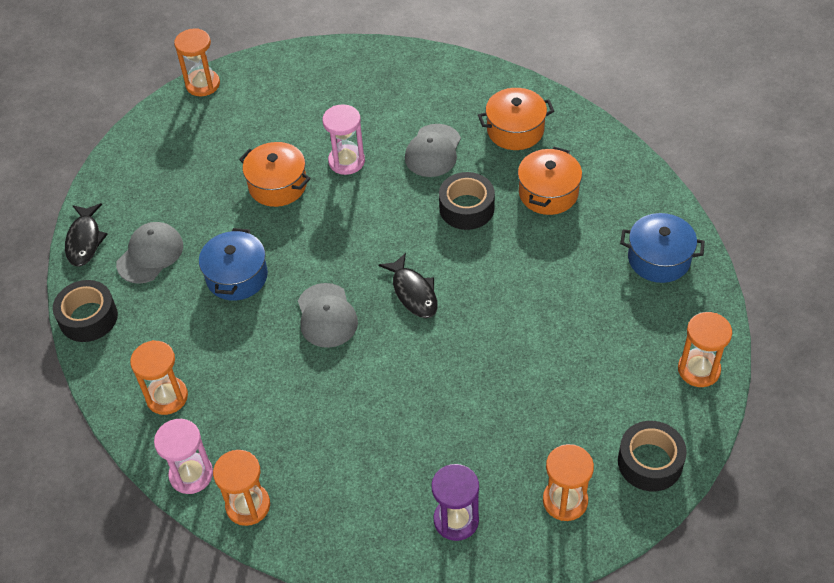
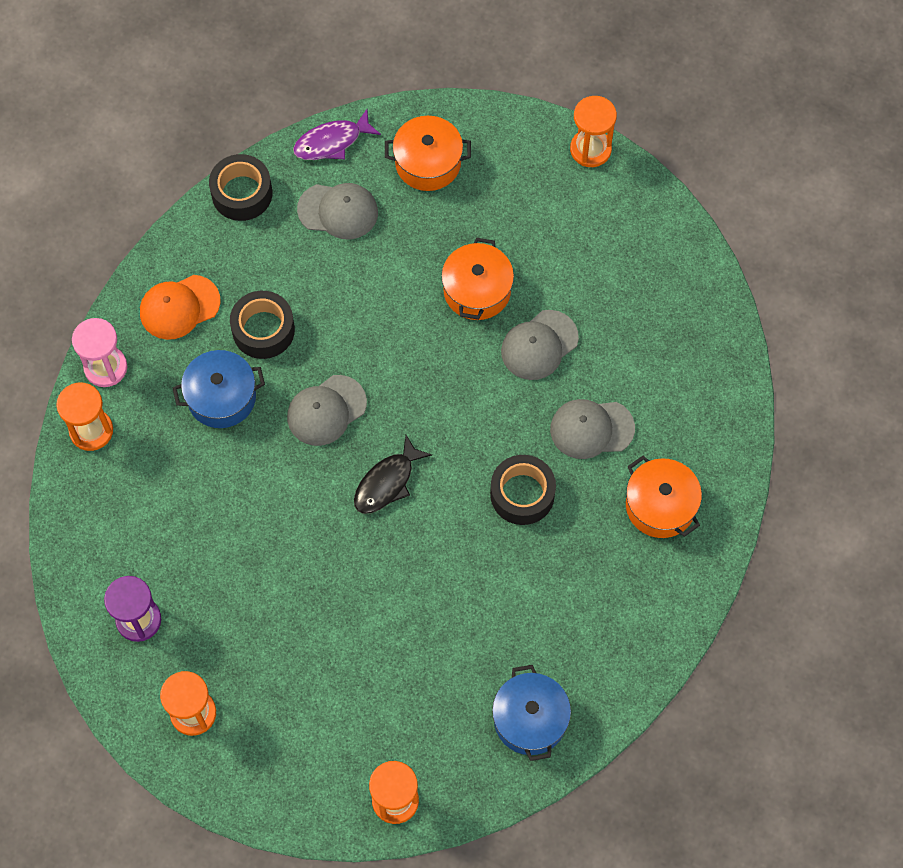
camera: 65 degrees right, 15 degrees up
black fish [65,203,108,267] -> purple fish [293,109,381,160]
orange hourglass [130,340,188,415] -> orange cap [140,275,220,340]
blue pot [199,228,268,301] -> blue pot moved to [173,350,265,428]
pink hourglass [322,104,365,175] -> grey cap [501,310,579,380]
orange pot [518,147,582,215] -> orange pot moved to [385,116,471,191]
black tape [618,421,687,491] -> black tape moved to [230,291,295,359]

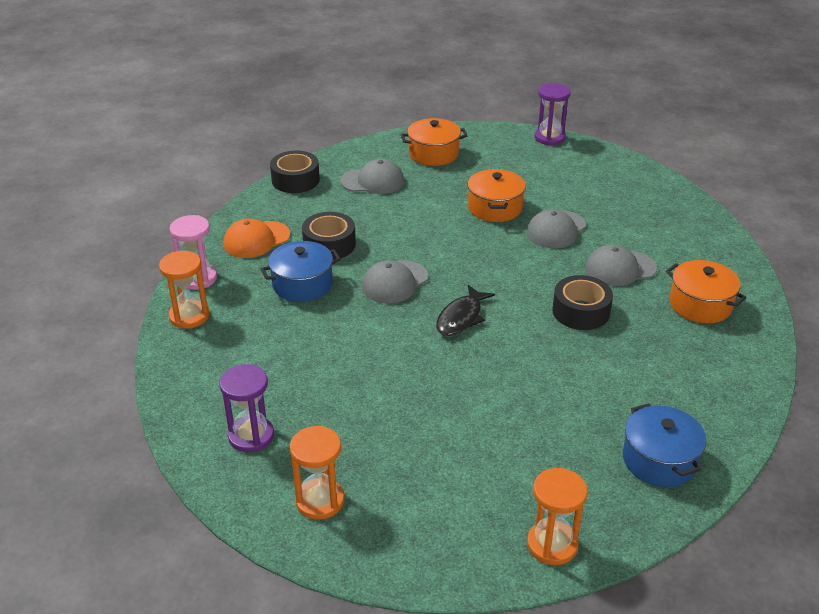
camera: 10 degrees left, 30 degrees down
purple fish [293,109,381,160] -> none
orange hourglass [570,96,617,167] -> purple hourglass [535,83,570,145]

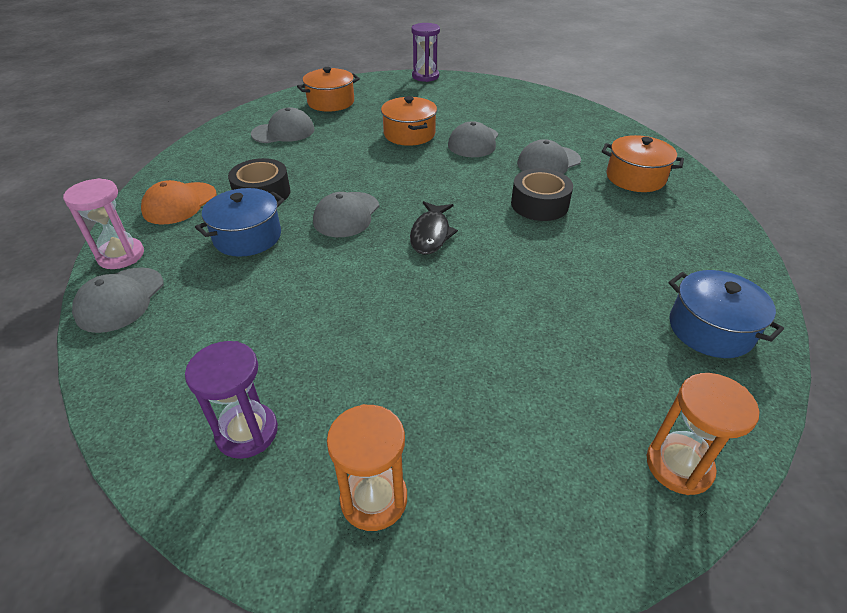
camera: 20 degrees left, 5 degrees up
orange hourglass [159,251,209,329] -> grey cap [72,267,164,333]
black tape [270,151,320,193] -> none

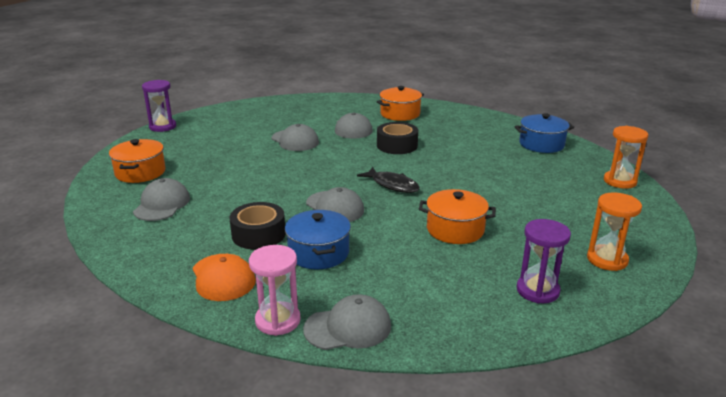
camera: 60 degrees left, 15 degrees down
grey cap [72,267,164,333] -> grey cap turned 60 degrees counterclockwise [303,294,391,350]
orange pot [381,96,437,146] -> orange pot moved to [419,189,496,244]

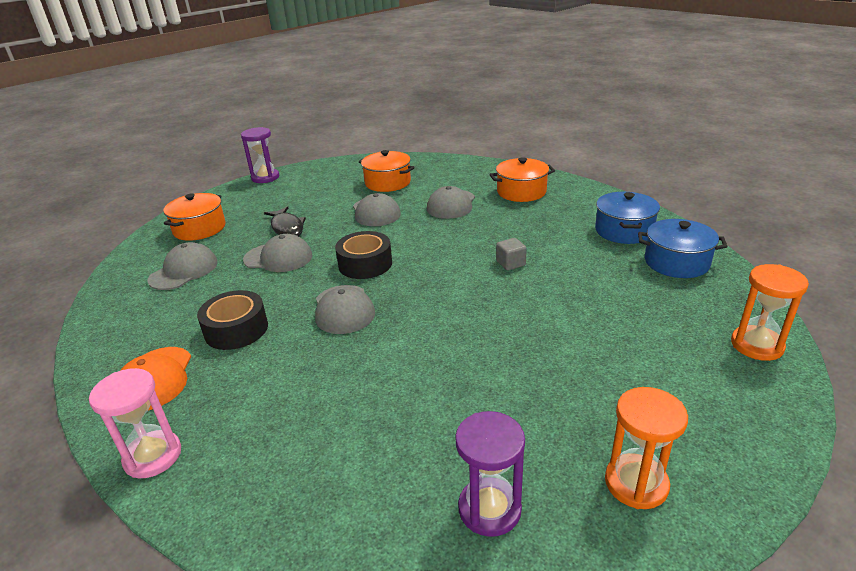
camera: 25 degrees right, 5 degrees up
blue pot [285,210,351,269] -> blue pot moved to [595,192,660,244]
grey cap [303,294,391,350] -> grey cap moved to [243,234,312,272]
black fish [357,167,420,193] -> black fish moved to [264,206,306,236]
black tape [377,122,418,154] -> black tape moved to [335,231,392,279]
orange pot [419,189,496,244] -> orange pot moved to [359,150,415,192]
none -> grey cube [496,238,527,270]

